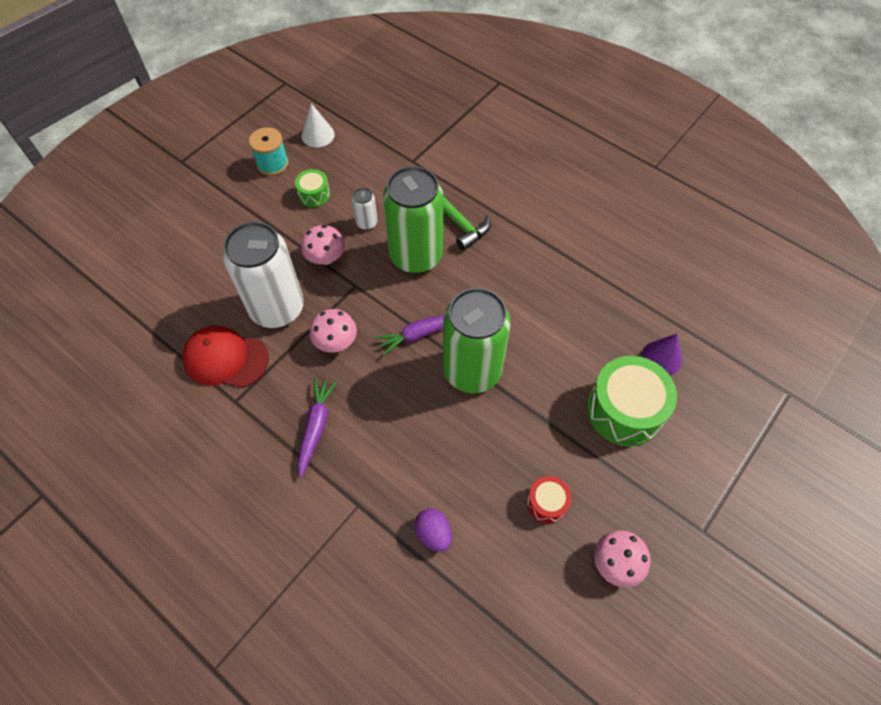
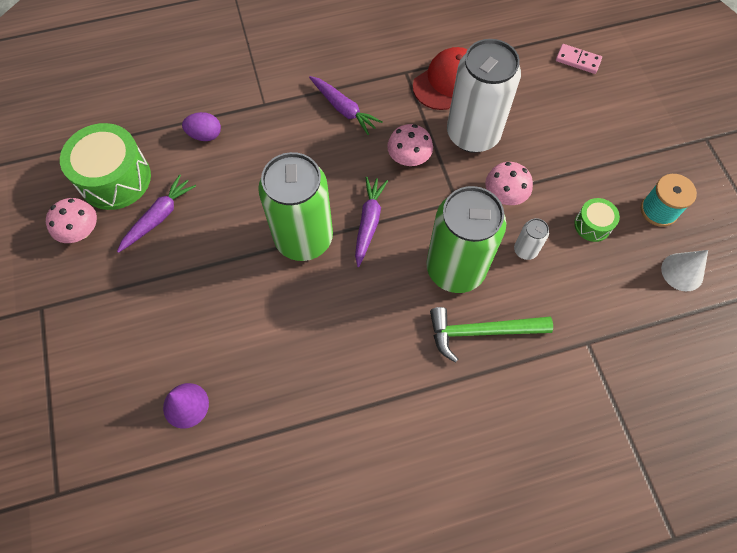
camera: 125 degrees right, 5 degrees up
red drum [527,476,572,524] -> purple carrot [117,174,196,253]
green drum [587,356,677,446] -> green drum moved to [60,123,151,210]
none -> pink domino [556,44,602,74]

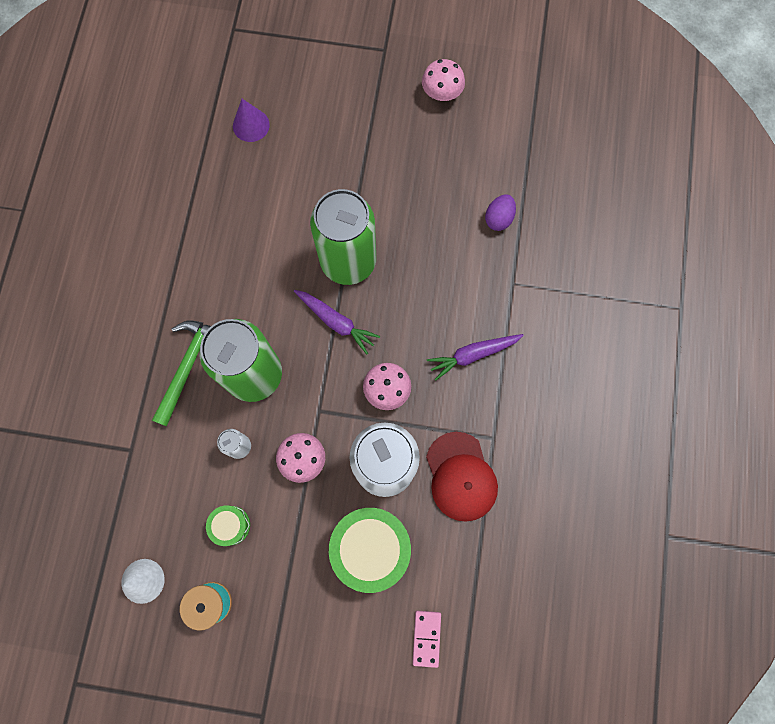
camera: 115 degrees right, 10 degrees up
green drum [60,123,151,210] -> green drum moved to [329,508,411,593]
purple carrot [117,174,196,253] -> none
pink domino [556,44,602,74] -> pink domino turned 45 degrees counterclockwise [413,611,441,668]

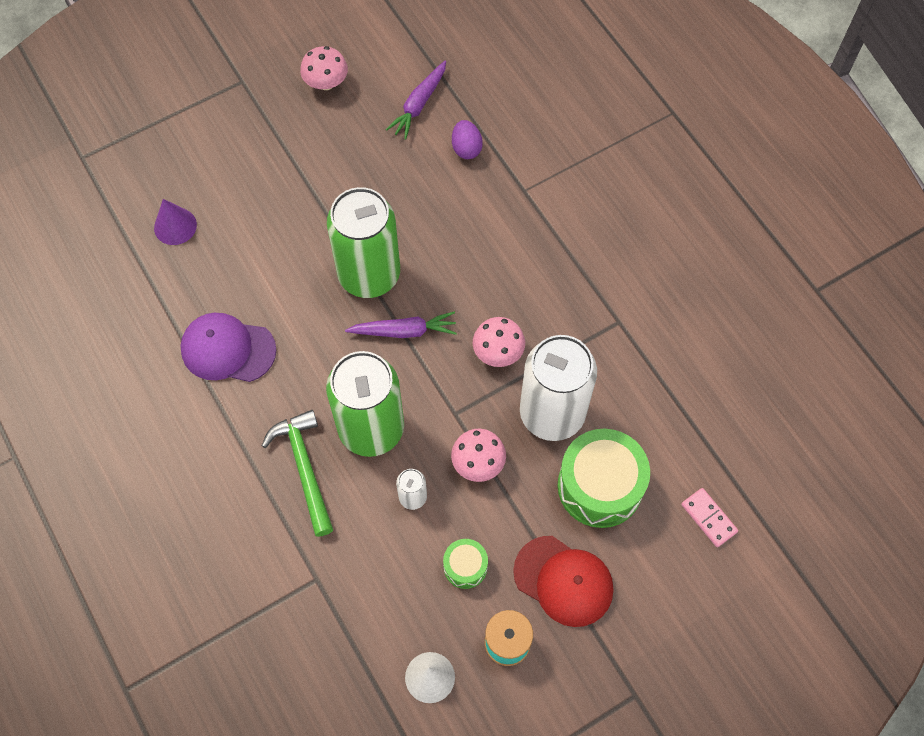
camera: 40 degrees left, 10 degrees down
red cap [426,432,498,522] -> red cap moved to [513,536,614,627]
purple carrot [427,334,524,381] -> purple carrot moved to [385,60,446,139]
none -> purple cap [180,313,276,382]

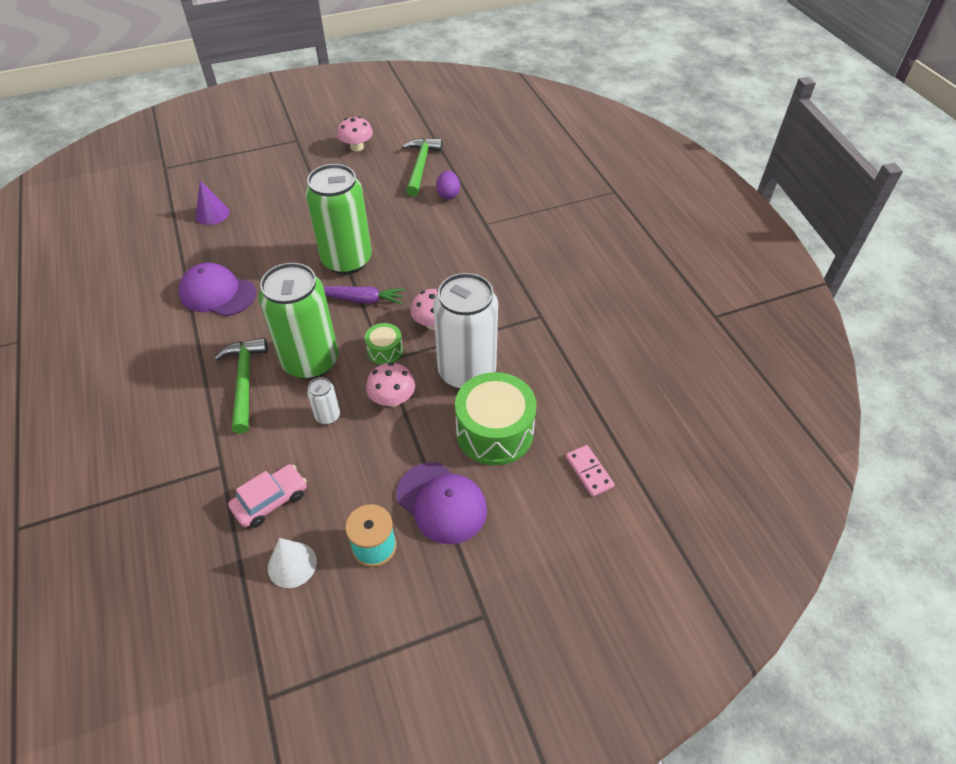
camera: 10 degrees right, 15 degrees down
purple carrot [385,60,446,139] -> green hammer [402,138,442,196]
green drum [443,539,488,589] -> green drum moved to [365,323,403,365]
red cap [513,536,614,627] -> purple cap [396,462,487,544]
none -> pink car [228,464,307,528]

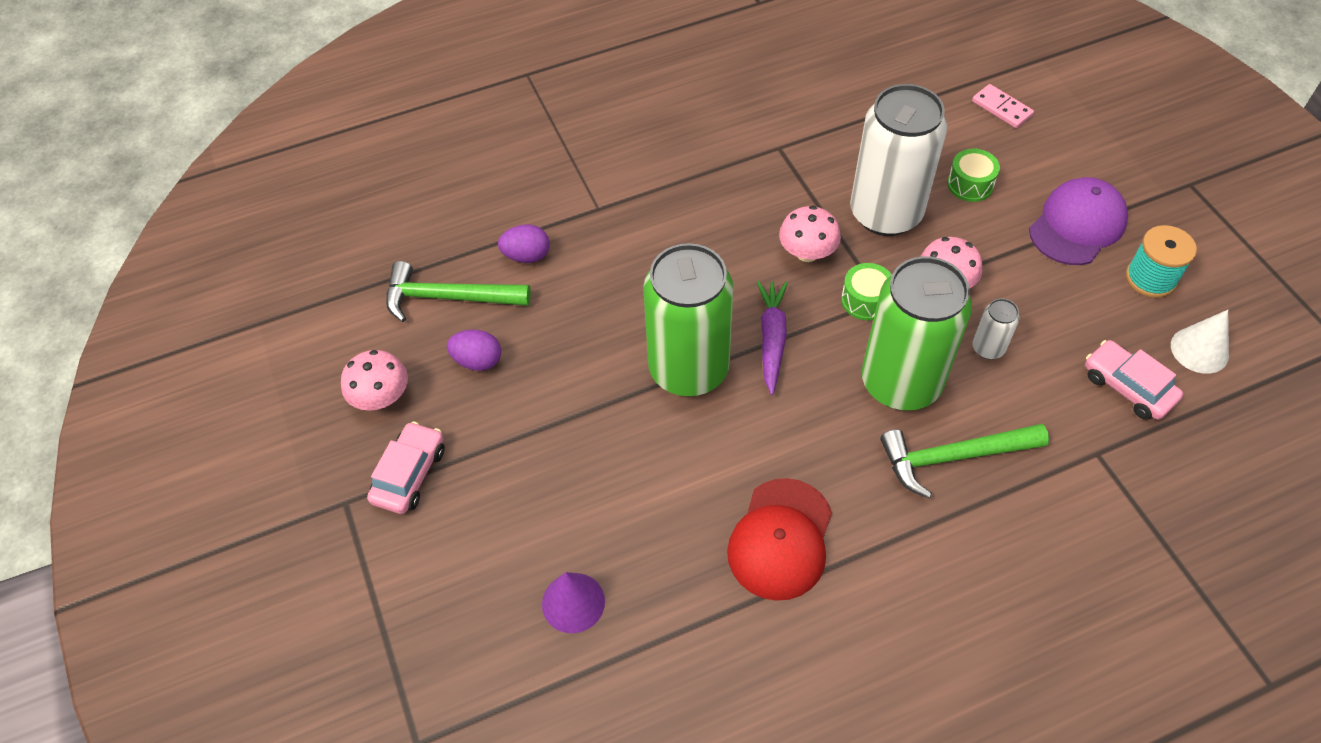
camera: 90 degrees left, 5 degrees up
purple cap [179,263,256,316] -> red cap [727,478,832,601]
green drum [455,372,537,465] -> green drum [947,149,1000,202], size x0.50
pink domino [566,445,615,497] -> pink domino turned 75 degrees clockwise [972,84,1034,128]
none -> pink car [367,421,445,514]
none -> purple egg [447,330,501,371]

